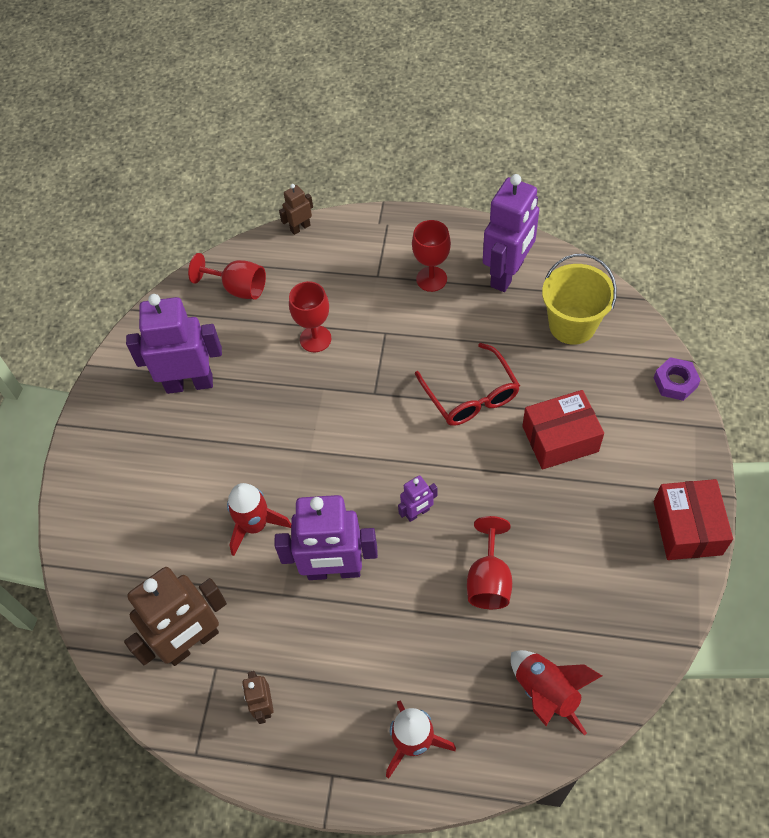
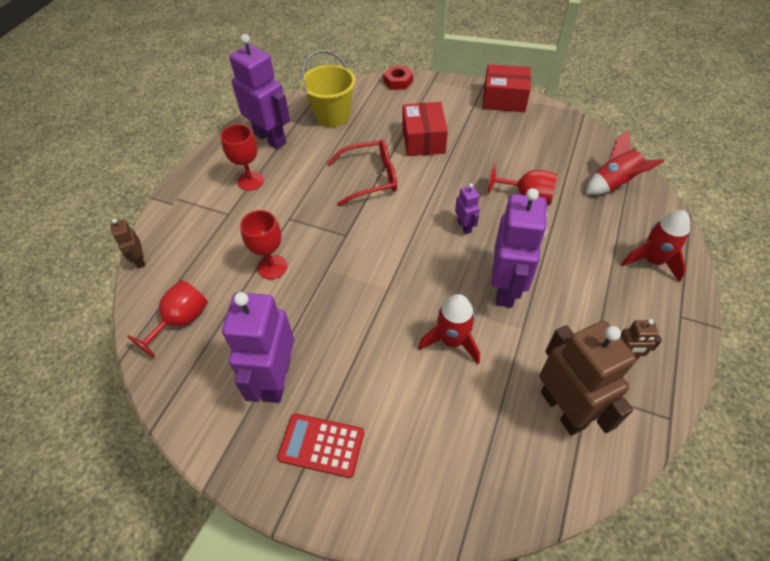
camera: 80 degrees left, 5 degrees down
purple nut [654,357,701,401] -> red nut [383,66,413,90]
none -> red calculator [277,414,364,478]

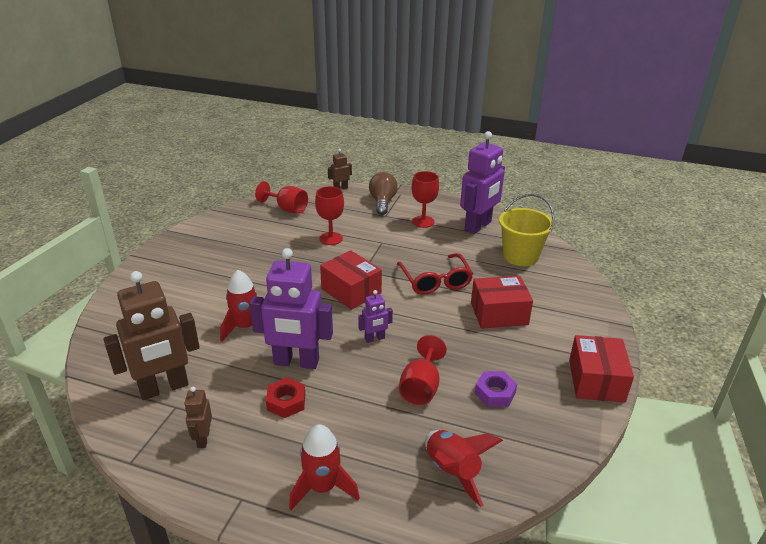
camera: 85 degrees right, 20 degrees down
purple robot [222,292,294,403] -> none
red calculator [277,414,364,478] -> none
red nut [383,66,413,90] -> red nut moved to [266,378,305,418]
none -> red box [320,250,382,310]
none -> brown light bulb [369,172,398,215]
none -> purple nut [475,371,517,407]

